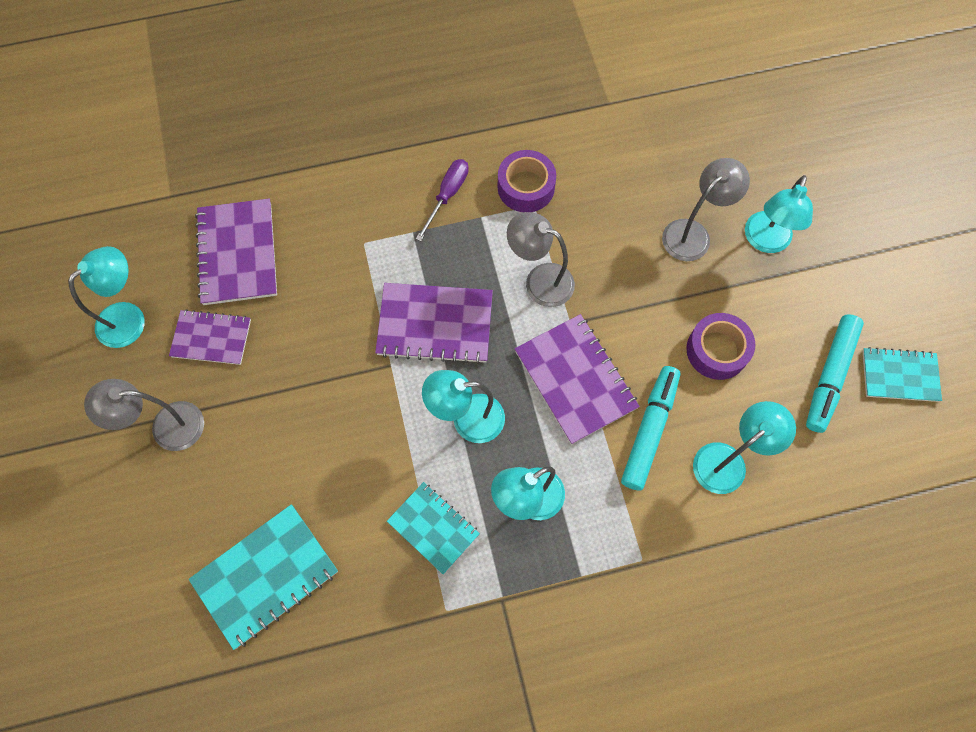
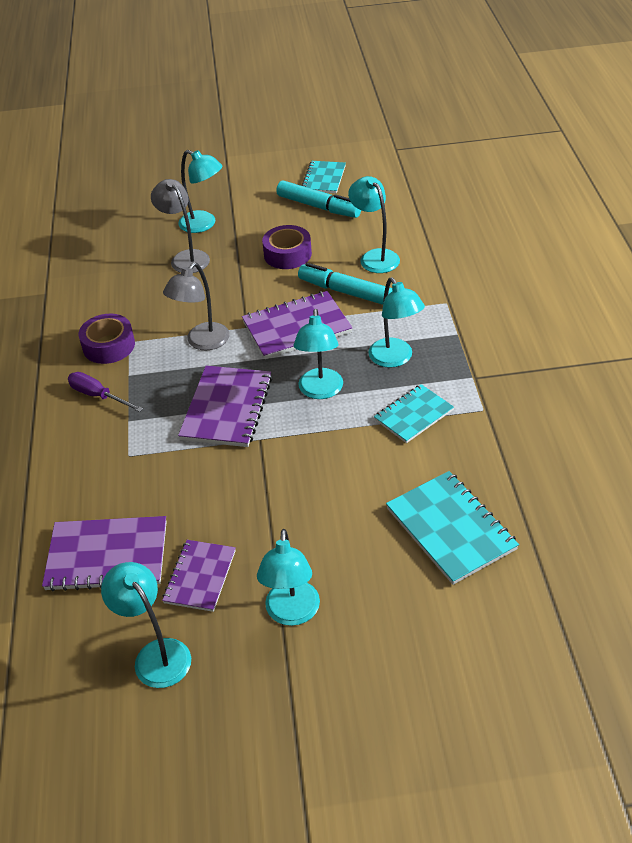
camera: 80 degrees left, 25 degrees down
grey lamp [84,379,204,451] -> turquoise lamp [257,529,320,626]

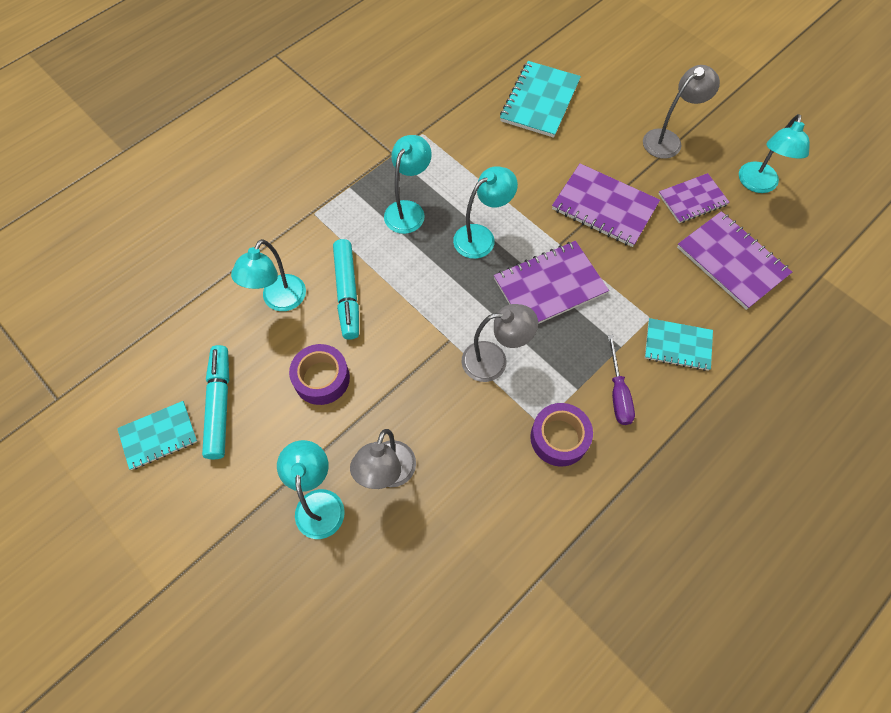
camera: 130 degrees left, 20 degrees up
purple notebook [242,291,352,359] -> purple notebook moved to [552,164,660,247]
turquoise lamp [257,529,320,626] -> grey lamp [643,65,720,159]
turquoise notebook [374,384,454,443] -> turquoise notebook moved to [645,318,713,371]

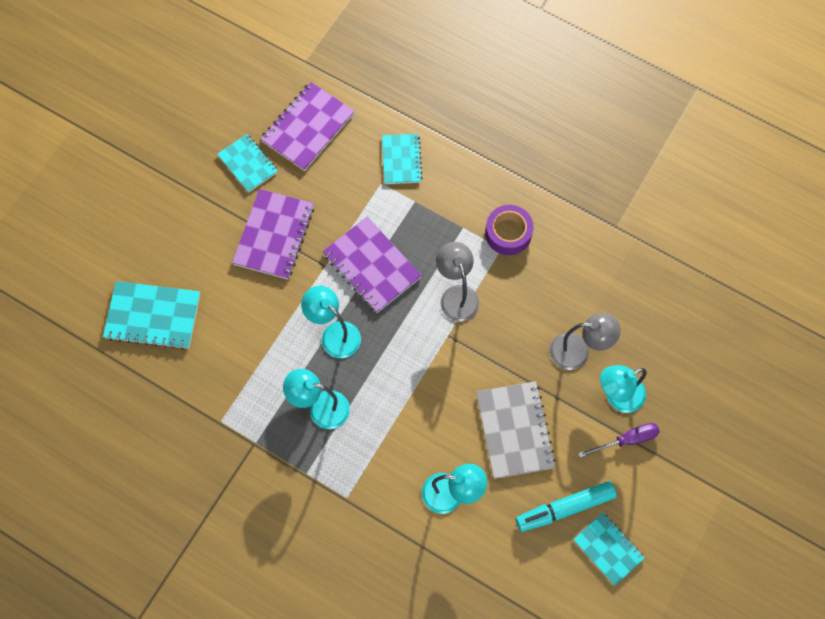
camera: 105 degrees left, 5 degrees up
purple tape [289,344,350,405] -> grey notebook [476,381,556,479]
turquoise marker [333,239,359,340] -> none
purple screwdriver [608,335,635,425] -> purple screwdriver moved to [578,423,660,458]
grey lamp [643,65,720,159] -> none
purple notebook [659,173,730,223] -> turquoise notebook [217,134,278,193]
turquoise lamp [739,114,810,193] -> none

